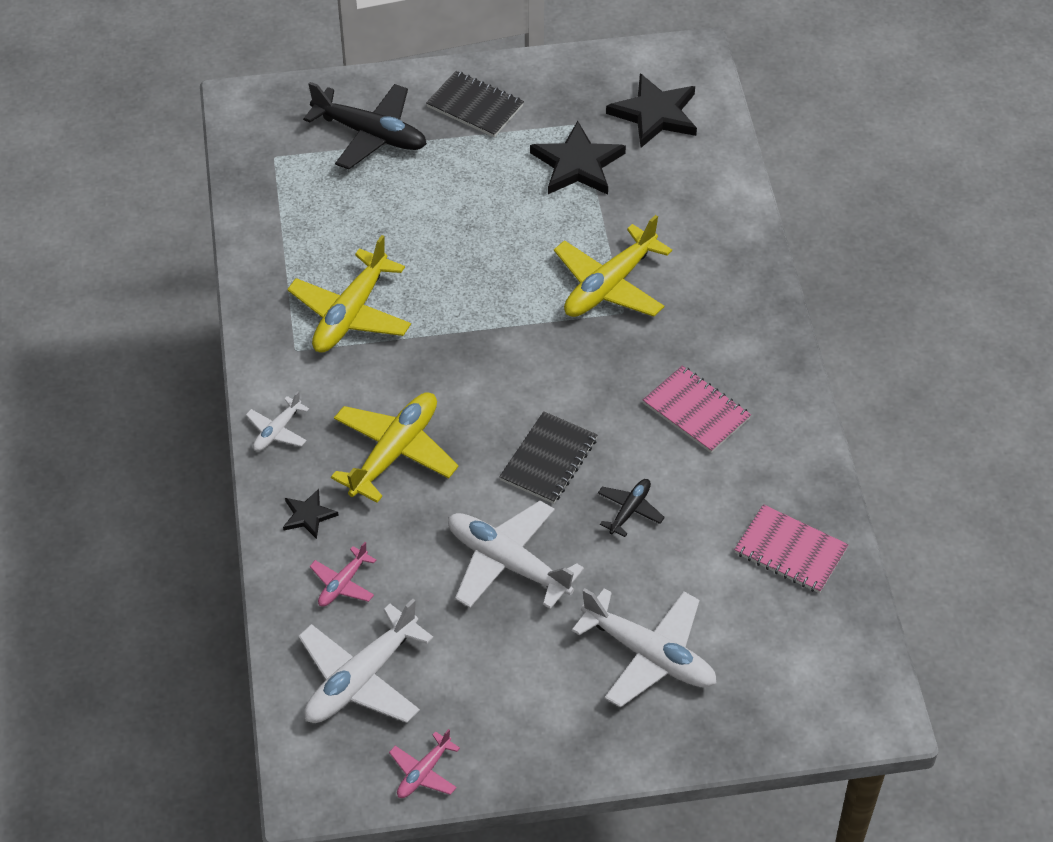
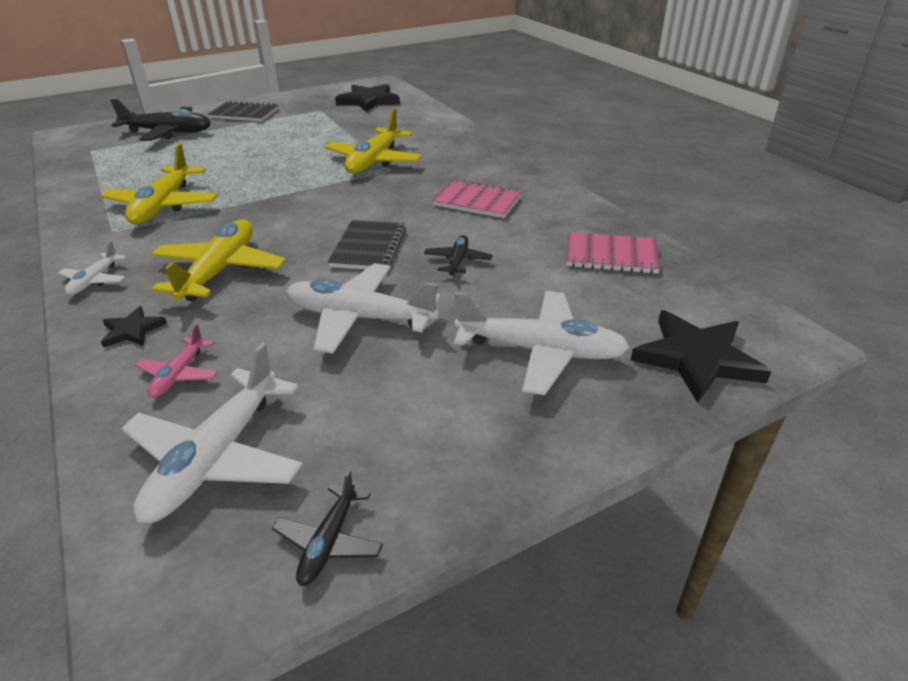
camera: 20 degrees left, 15 degrees down
pink plane [389,729,460,798] -> black plane [272,470,383,586]
black star [530,121,626,195] -> black star moved to [630,310,771,403]

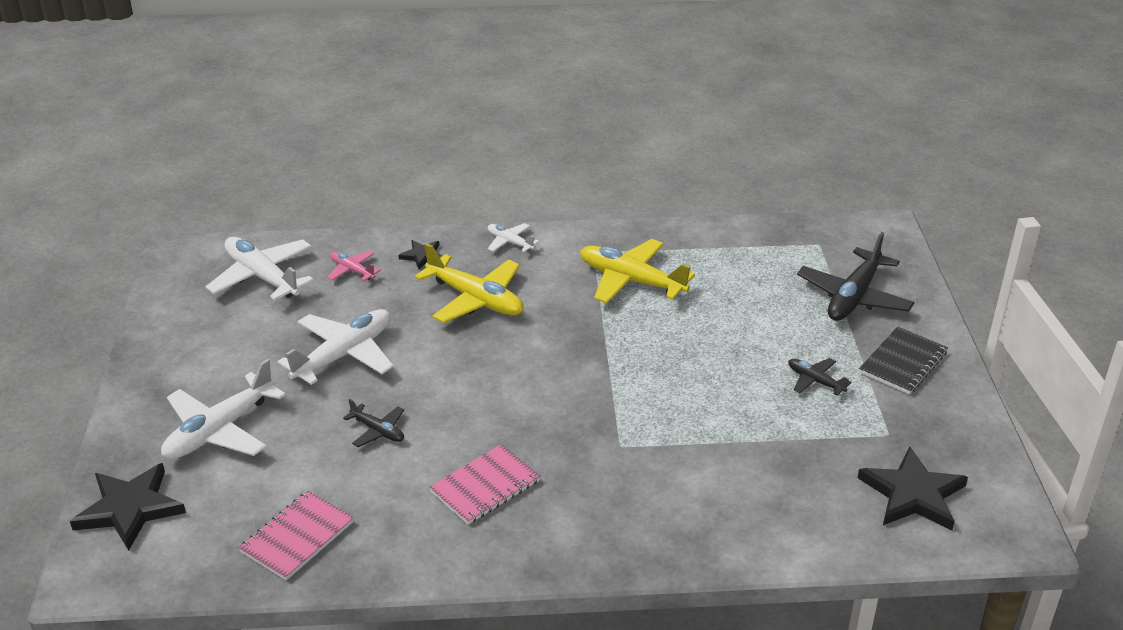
camera: 115 degrees right, 0 degrees up
black plane [272,470,383,586] -> black plane moved to [788,358,851,396]
yellow plane [325,109,422,174] -> none
black notebook [328,220,406,269] -> none

